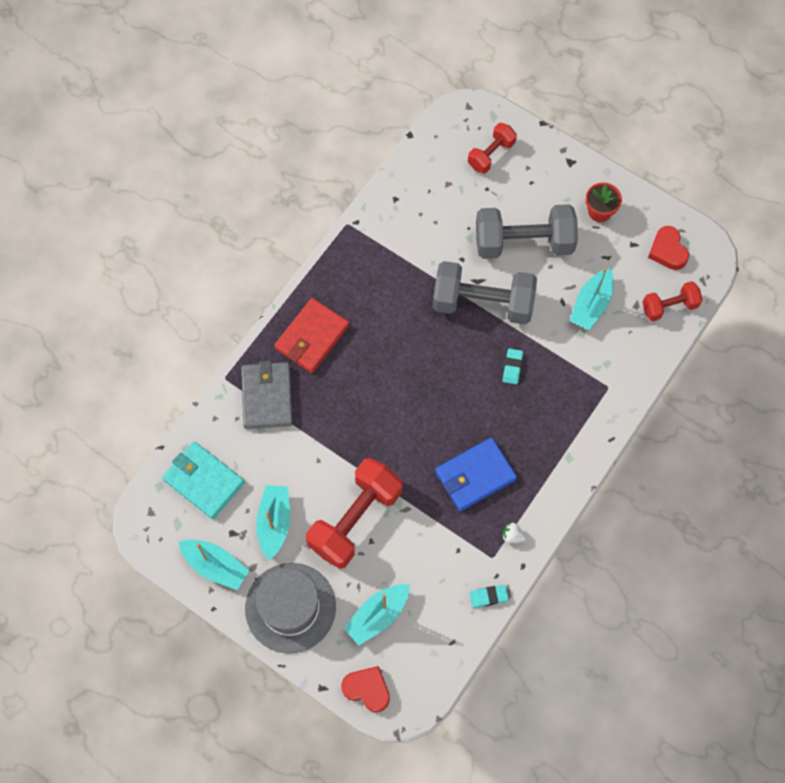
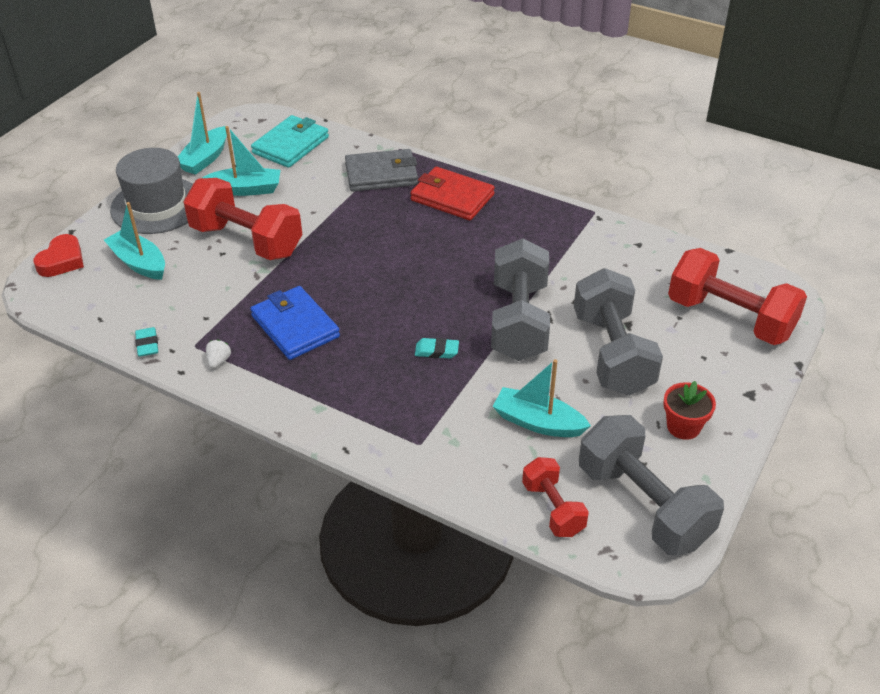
camera: 85 degrees right, 25 degrees down
red dumbbell [468,123,517,174] -> red dumbbell [668,248,807,345], size x1.82
red heart [648,226,689,270] -> grey dumbbell [579,415,724,555]

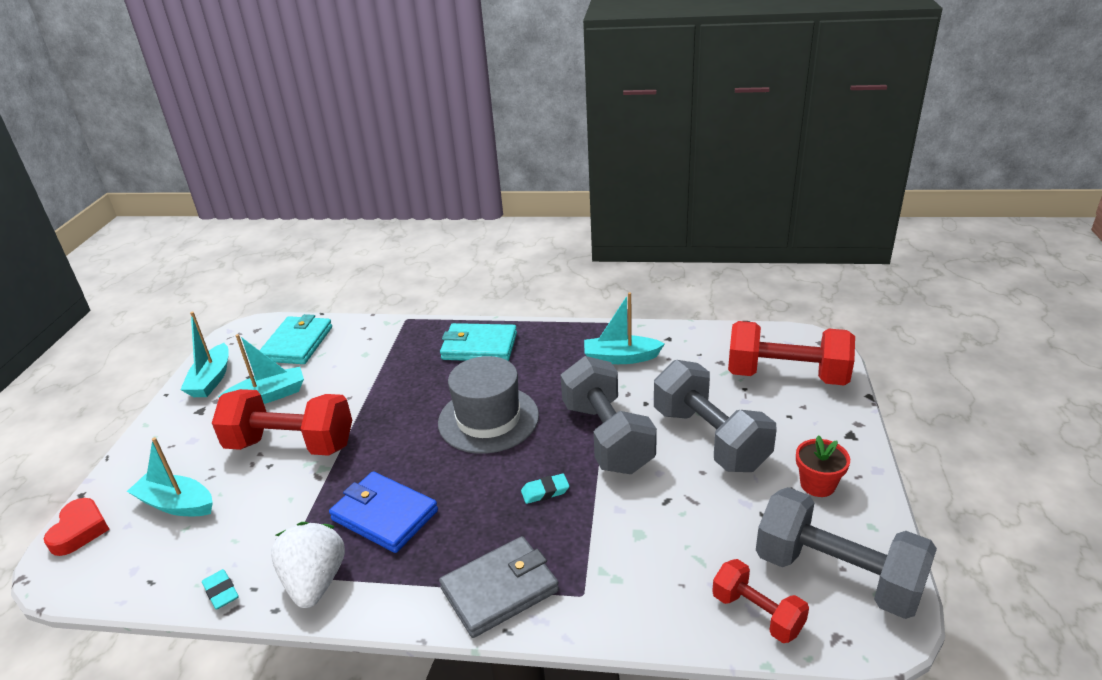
camera: 20 degrees left, 10 degrees down
grey hat [110,148,193,234] -> grey hat moved to [438,356,539,454]
white strawberry [206,340,231,368] -> white strawberry [271,522,345,608], size x2.38
grey wallet [345,149,418,192] -> grey wallet moved to [439,536,559,638]
red wallet [410,167,495,220] -> turquoise wallet [440,323,517,361]
turquoise boat [492,359,591,437] -> turquoise boat moved to [584,292,665,364]

